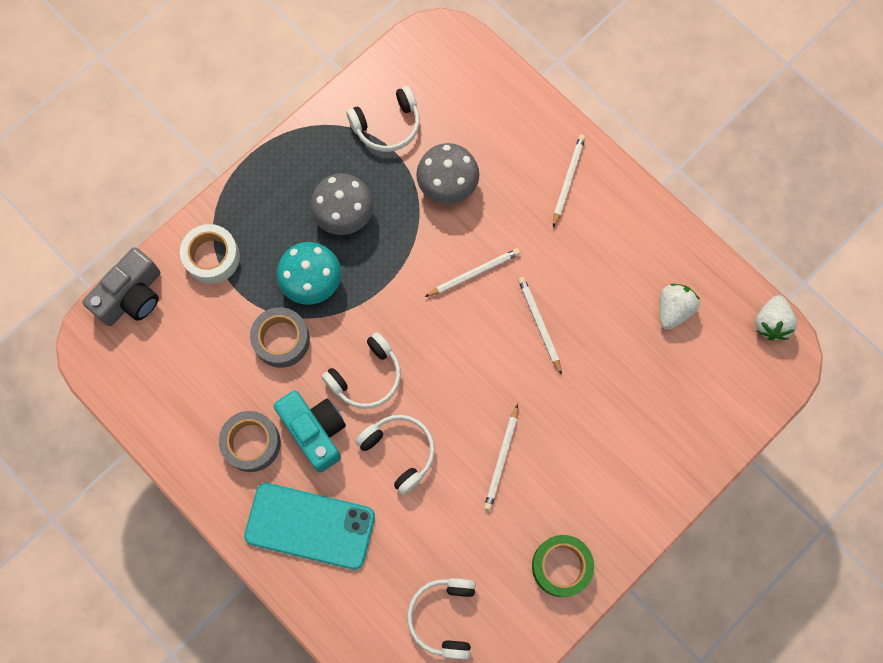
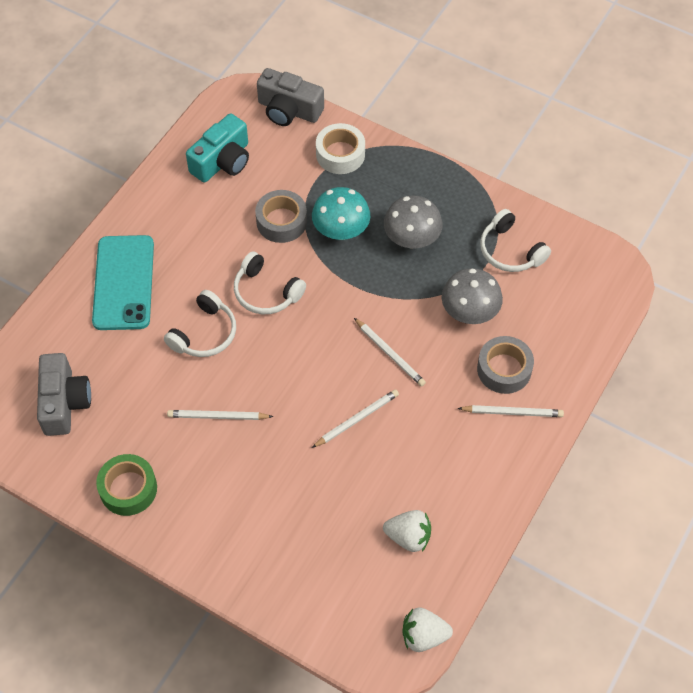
camera: 75 degrees right, 15 degrees down
grey tape [219,411,281,472] -> grey tape moved to [477,336,534,394]
turquoise camera [274,390,346,473] -> turquoise camera moved to [186,113,249,182]
white headphones [407,578,476,660] -> grey camera [37,353,91,436]

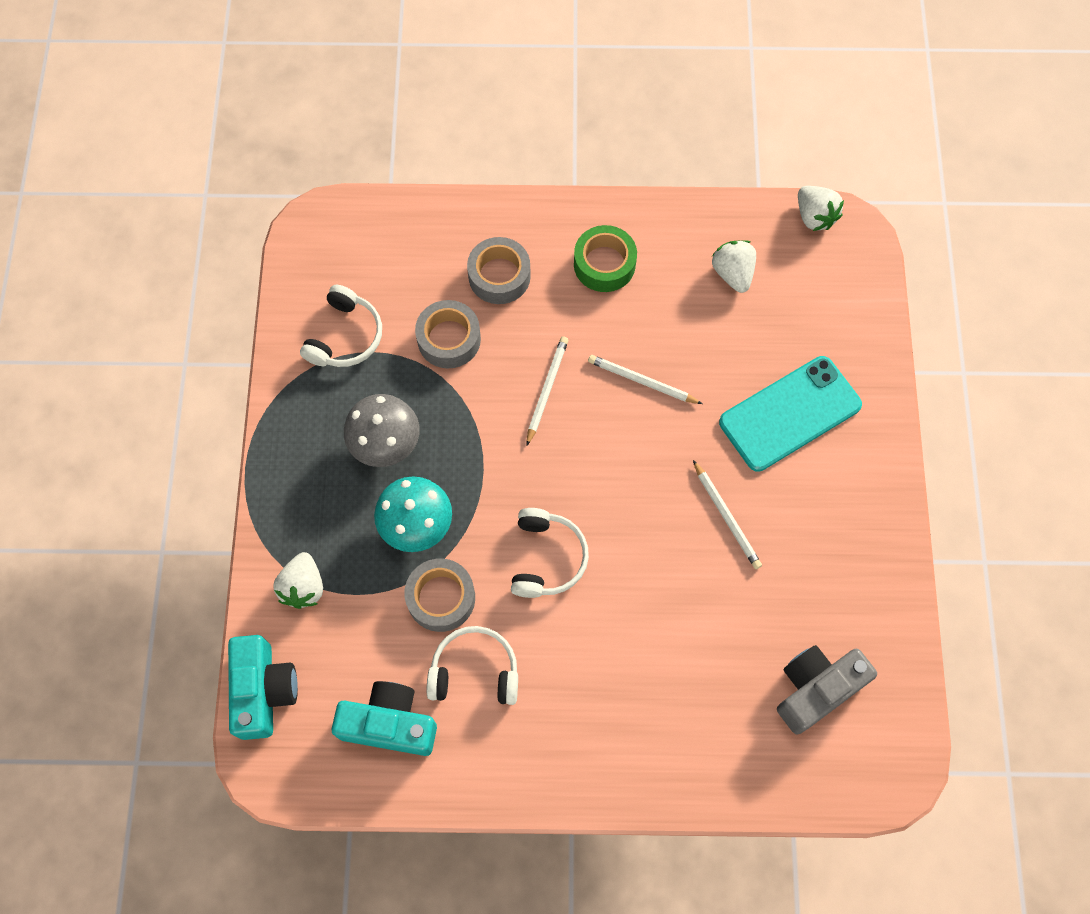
camera: 120 degrees left, 10 degrees up
turquoise phone [92,235,154,330] -> turquoise phone moved to [719,356,862,472]
green tape [96,454,157,516] -> green tape moved to [574,225,637,292]
white headphones [164,290,236,357] -> white headphones moved to [427,626,518,705]
grey camera [257,68,324,126] -> turquoise camera [228,635,298,740]
white tape [316,123,365,174] -> white strawberry [274,552,323,609]
grey mushroom [442,268,503,324] -> grey tape [415,300,481,368]
white pencil [457,405,564,417] -> none

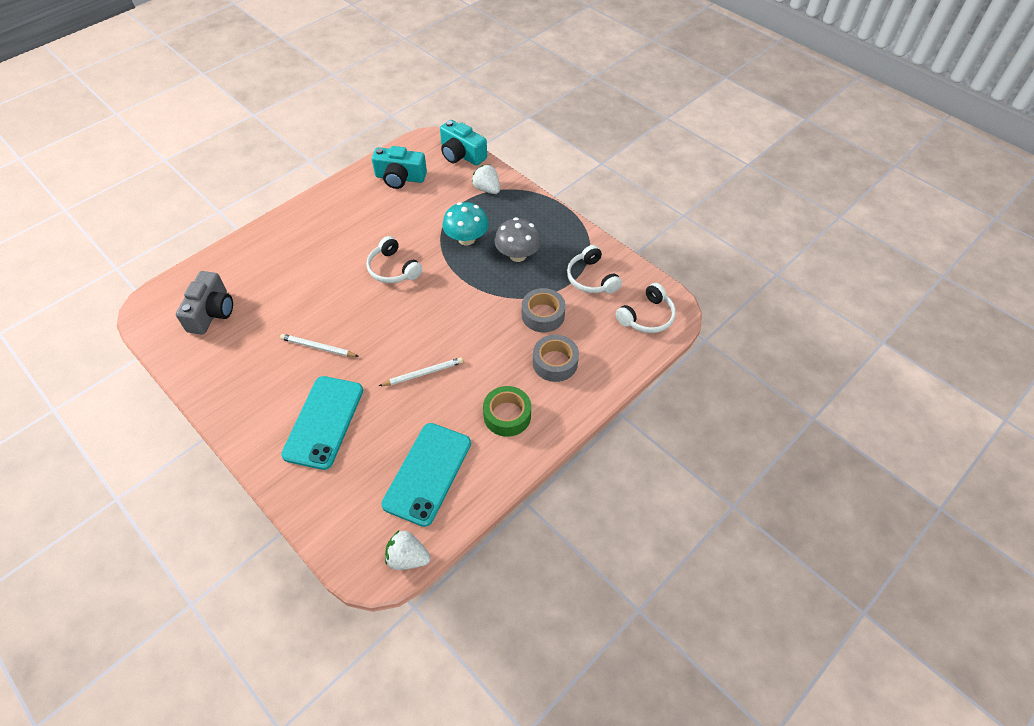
camera: 135 degrees right, 15 degrees down
turquoise camera [332,681,437,756] -> turquoise camera turned 45 degrees clockwise [372,146,427,189]
grey tape [404,558,475,632] -> none
white headphones [427,626,518,705] -> white headphones moved to [616,283,676,333]
white pencil [527,336,569,445] -> none
white strawberry [712,240,756,293] -> turquoise phone [381,423,471,527]

